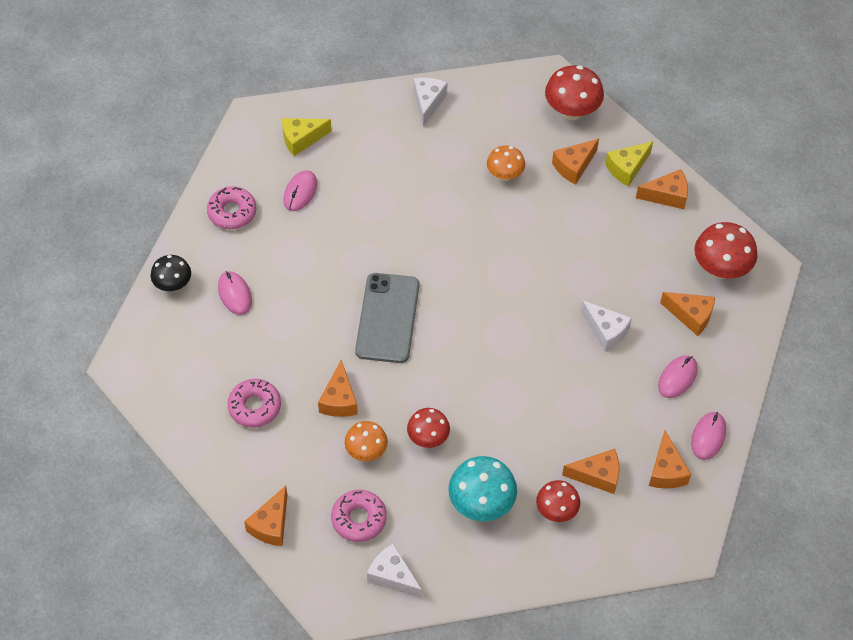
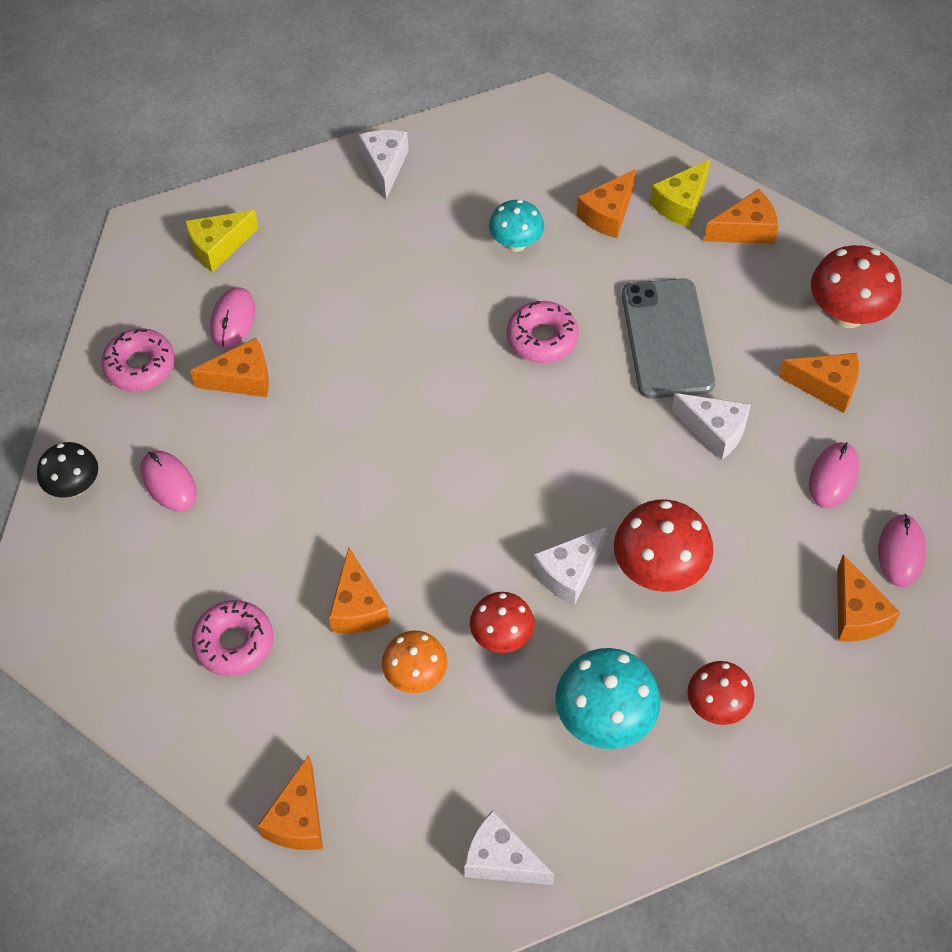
camera: 10 degrees left, 0 degrees up
pink donut [331,490,387,542] -> pink donut moved to [507,301,579,363]
grey phone [355,273,419,363] -> grey phone moved to [622,279,715,399]
orange mushroom [487,145,525,181] -> turquoise mushroom [489,199,544,252]
red mushroom [545,65,604,120] -> red mushroom moved to [614,499,714,592]
orange cheese [562,449,619,494] -> orange cheese moved to [190,338,269,397]
none -> white cheese [533,527,607,606]

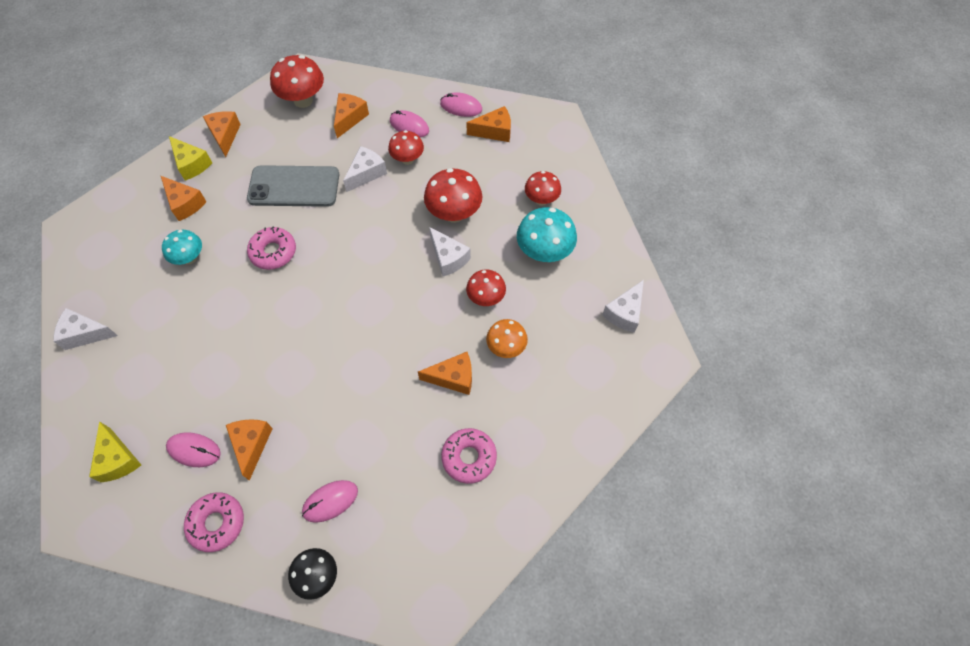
camera: 85 degrees left, 5 degrees up
orange cheese [257,755,323,850] -> none
none -> red mushroom [388,130,424,165]

